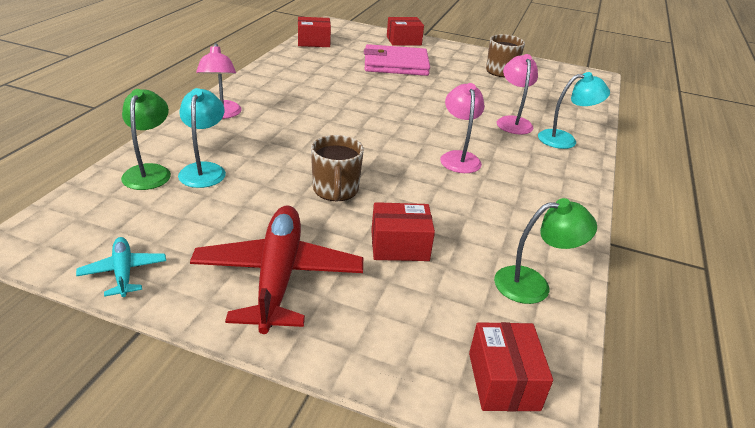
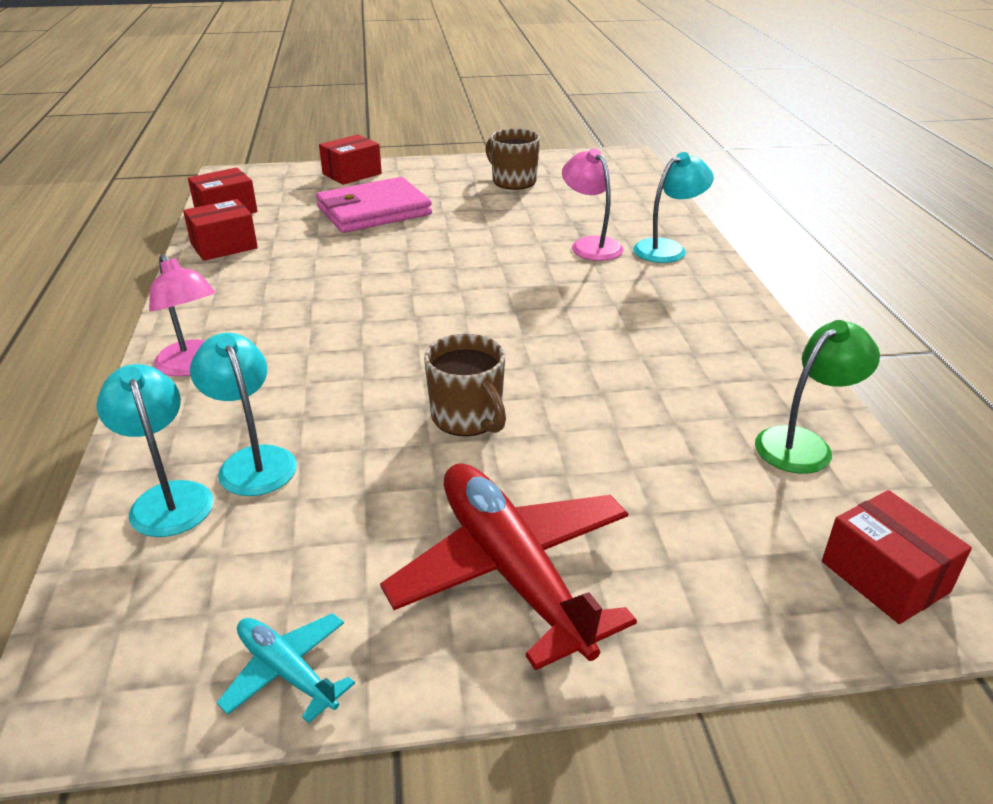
camera: 25 degrees left, 0 degrees up
green lamp [121,89,171,190] -> turquoise lamp [96,364,213,537]
red box [371,202,435,261] -> red box moved to [183,199,258,261]
pink lamp [440,83,484,173] -> none

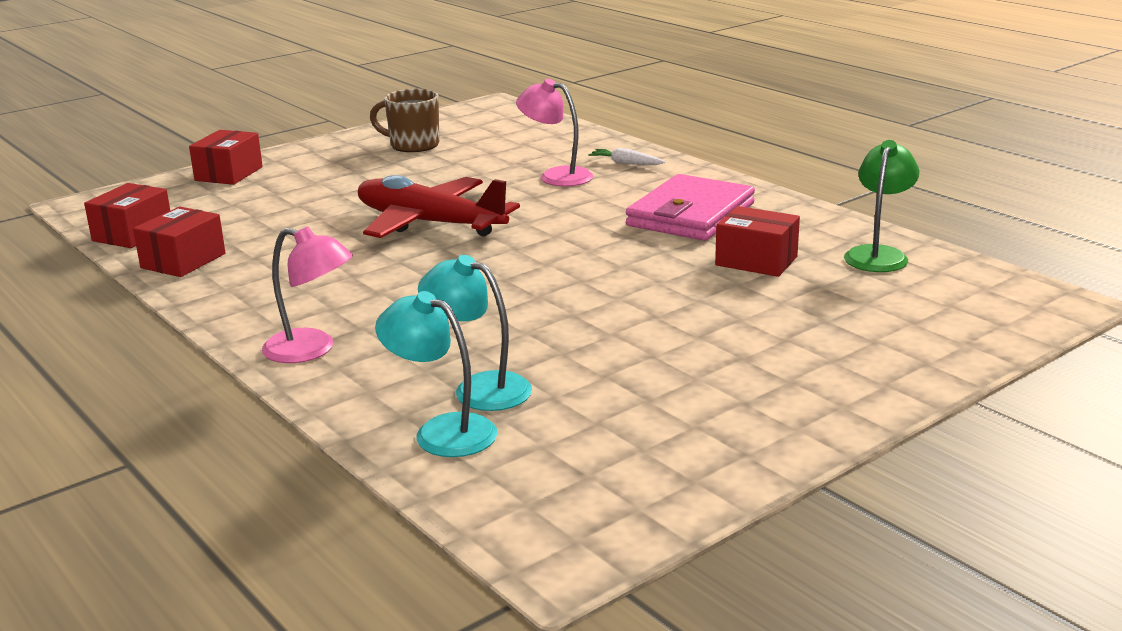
camera: 30 degrees left, 10 degrees down
turquoise plane [216,613,355,723] -> none
pink wallet [316,177,432,233] -> pink wallet moved to [626,174,755,241]
red plane [380,463,637,670] -> red plane moved to [358,175,520,238]
brown mug [424,334,506,436] -> none
turquoise lamp [633,152,714,263] -> white carrot [588,148,665,165]
red box [822,490,972,624] -> red box moved to [715,206,800,277]

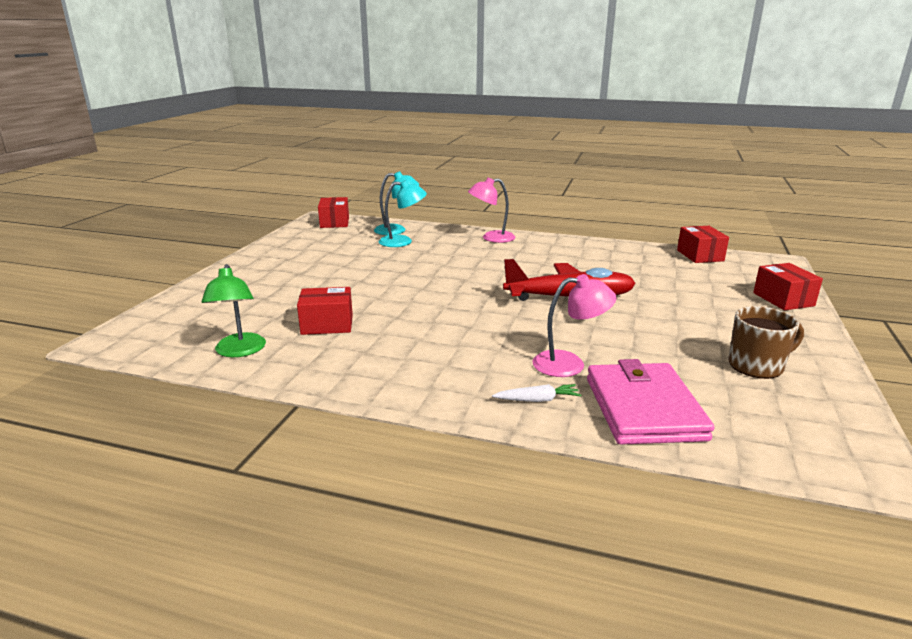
camera: 145 degrees right, 0 degrees up
red box [133,207,225,277] -> red box moved to [318,197,349,228]
pink wallet [626,174,755,241] -> pink wallet moved to [587,359,714,445]

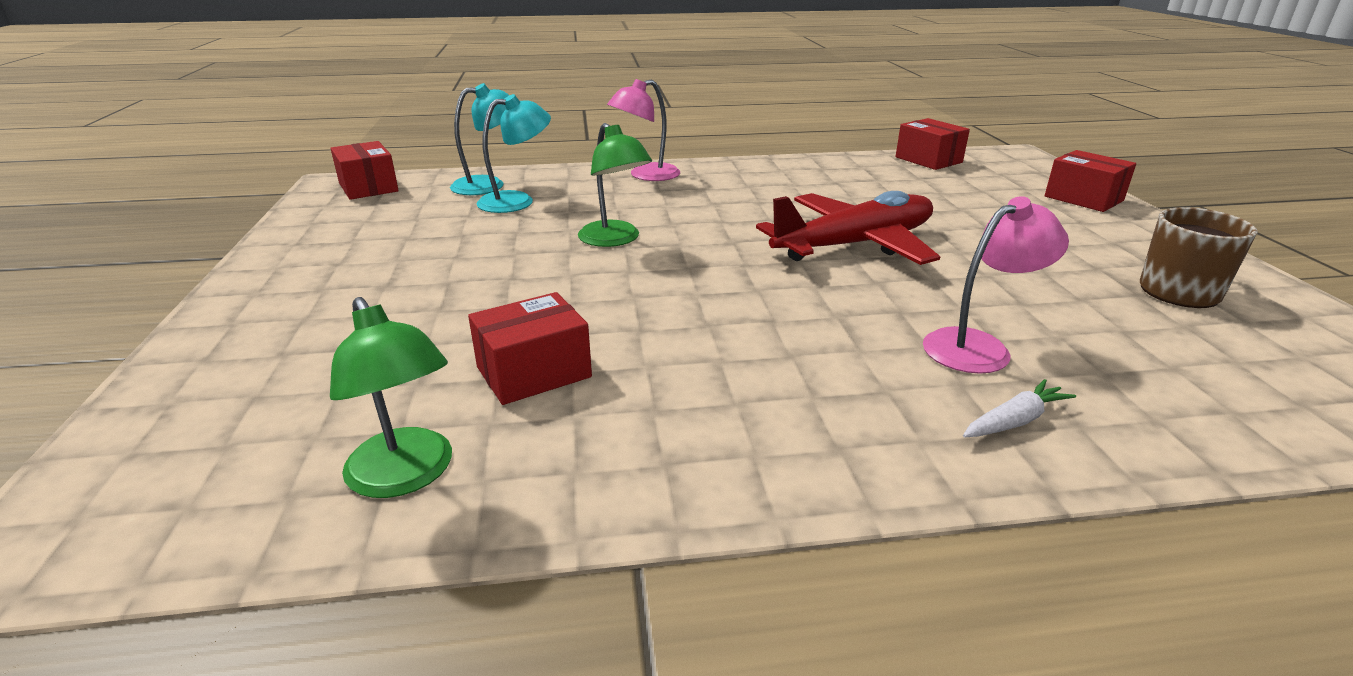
camera: 25 degrees left, 5 degrees up
pink wallet [587,359,714,445] -> none
none -> green lamp [578,123,652,247]

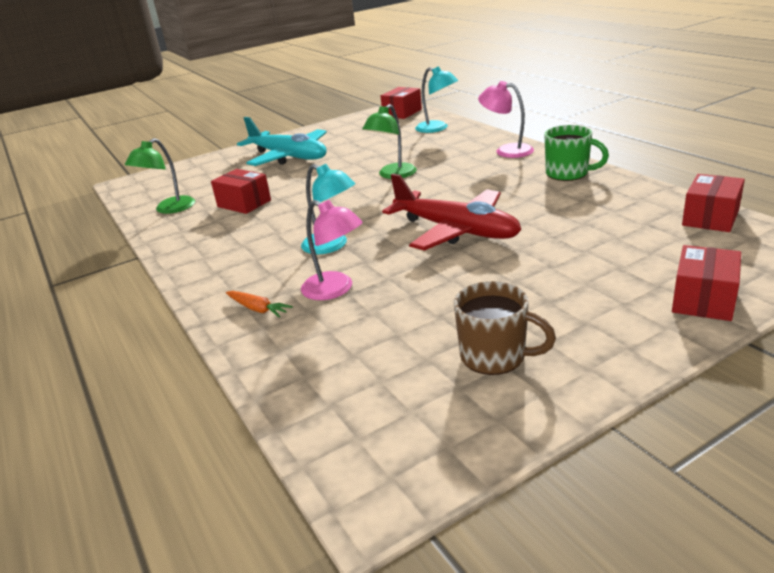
camera: 70 degrees right, 0 degrees up
turquoise lamp [477,94,551,213] -> turquoise lamp moved to [301,164,355,254]
white carrot [963,379,1076,438] -> orange carrot [226,291,293,318]
none -> turquoise plane [237,117,327,166]
none -> green mug [544,125,609,181]

